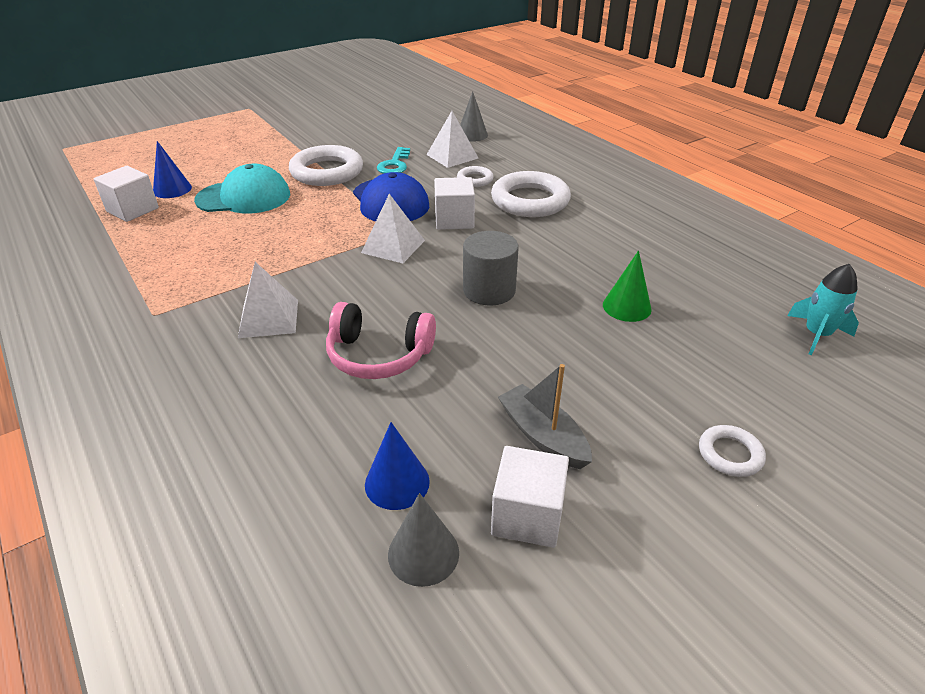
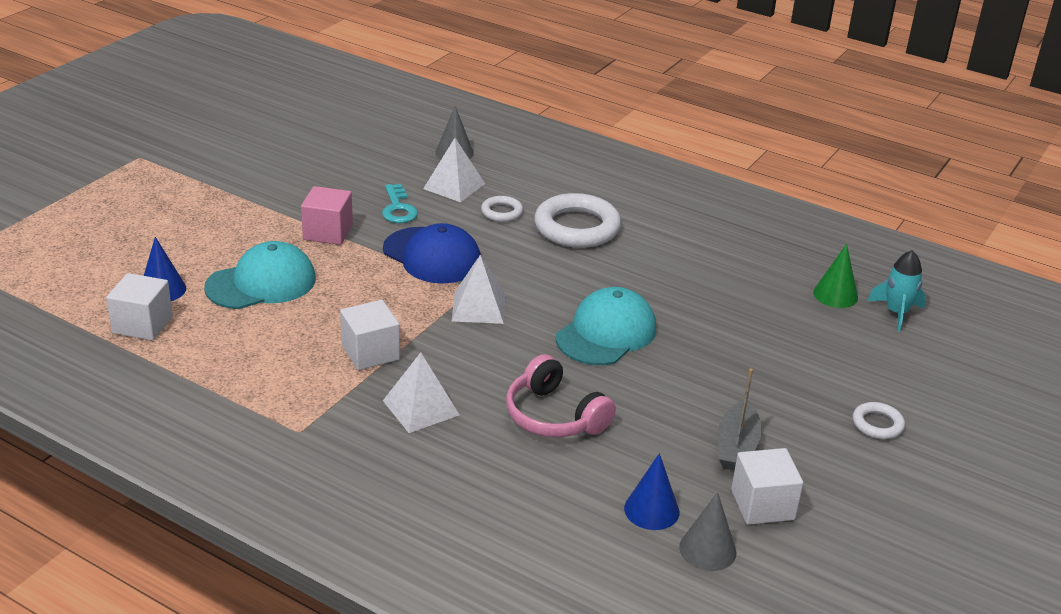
camera: 25 degrees left, 5 degrees down
white ring [289,145,363,186] -> pink cube [301,186,353,245]
pink headphones [326,302,436,379] -> pink headphones turned 60 degrees clockwise [506,354,616,437]
white cube [434,177,475,230] -> white cube moved to [340,300,400,370]
grey cylinder [463,231,519,306] -> turquoise cap [556,287,656,365]
grey boat [498,364,592,469] -> grey boat turned 105 degrees counterclockwise [718,368,762,471]
green cone [603,251,652,322] -> green cone moved to [813,244,858,308]

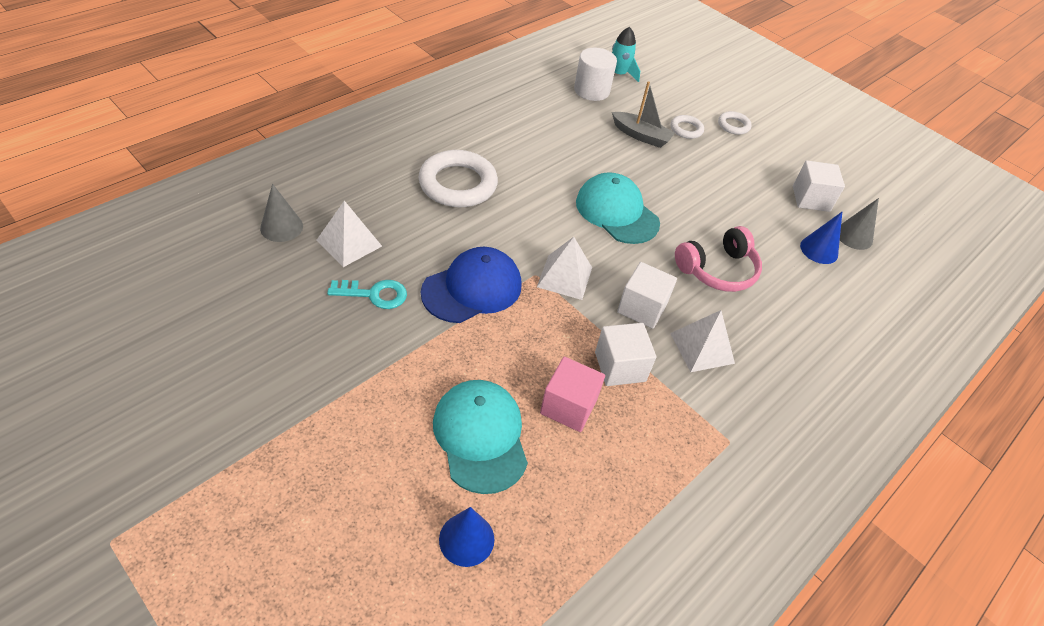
camera: 80 degrees left, 15 degrees up
white cube [106,273,173,340] -> white cube moved to [617,262,677,329]
pink cube [301,186,353,245] -> pink cube moved to [540,357,605,432]
white ring [481,196,523,222] -> white ring moved to [671,115,704,139]
grey boat [718,368,762,471] -> grey boat moved to [612,81,675,148]
green cone [813,244,858,308] -> white cylinder [574,48,617,101]

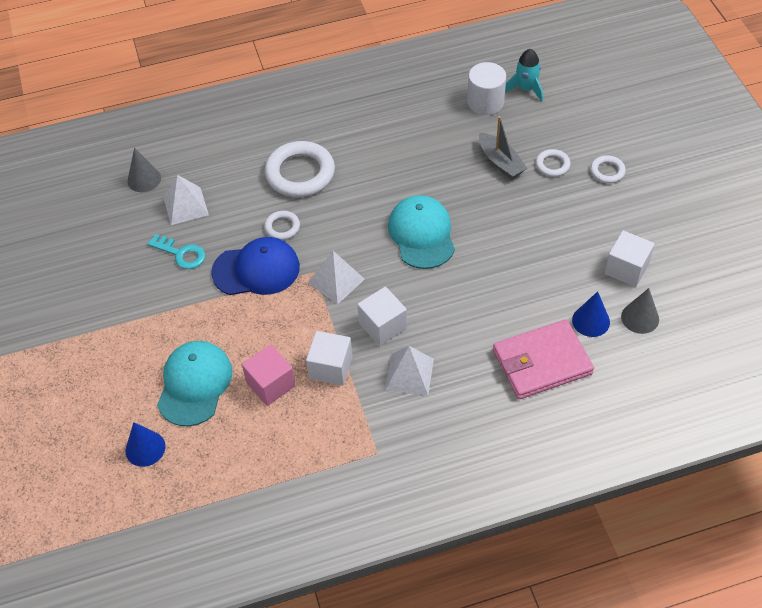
camera: 35 degrees right, 5 degrees up
pink headphones [675,226,762,292] -> none
none -> white ring [264,211,300,240]
none -> pink wallet [493,319,594,399]

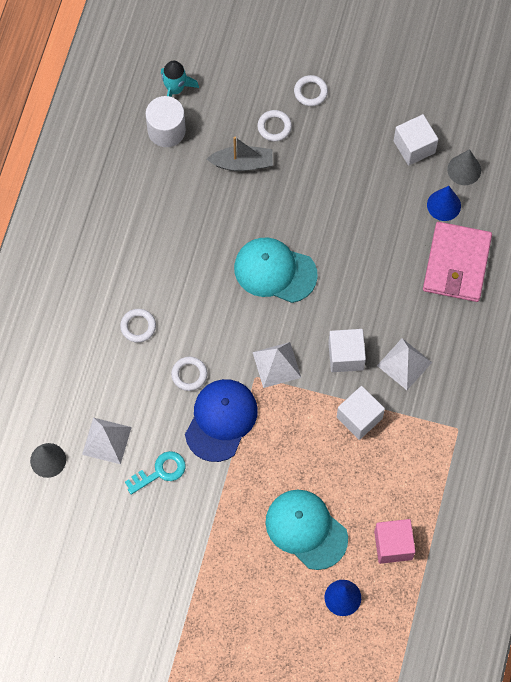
camera: 60 degrees left, 15 degrees up
pink cube [242,345,296,406] -> pink cube moved to [374,519,416,564]
white ring [265,141,335,197] -> white ring [120,309,156,343], size x0.49

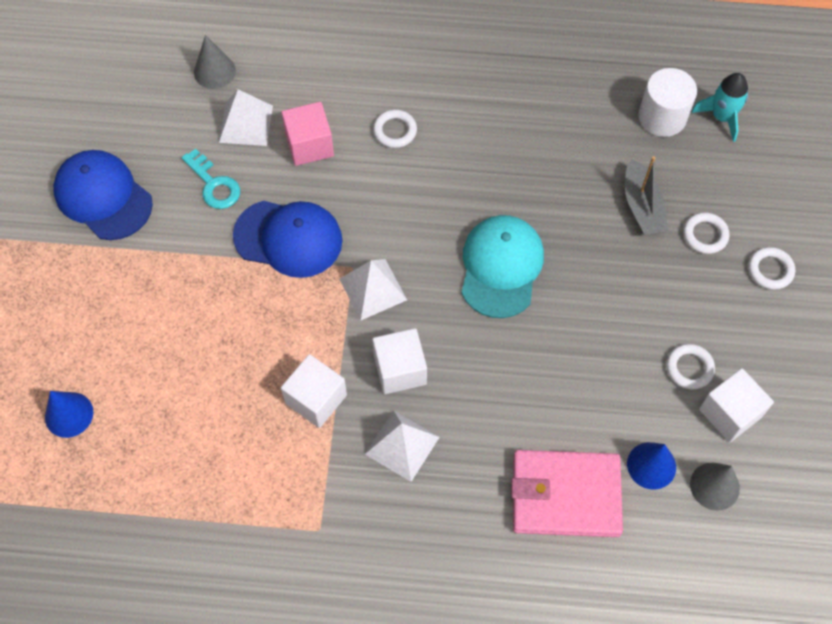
camera: 80 degrees right, 5 degrees down
white ring [171,357,207,391] -> white ring moved to [666,344,715,389]
turquoise cap [265,490,348,570] -> none
pink cube [374,519,416,564] -> pink cube moved to [281,102,334,166]
none -> blue cap [53,150,153,240]

